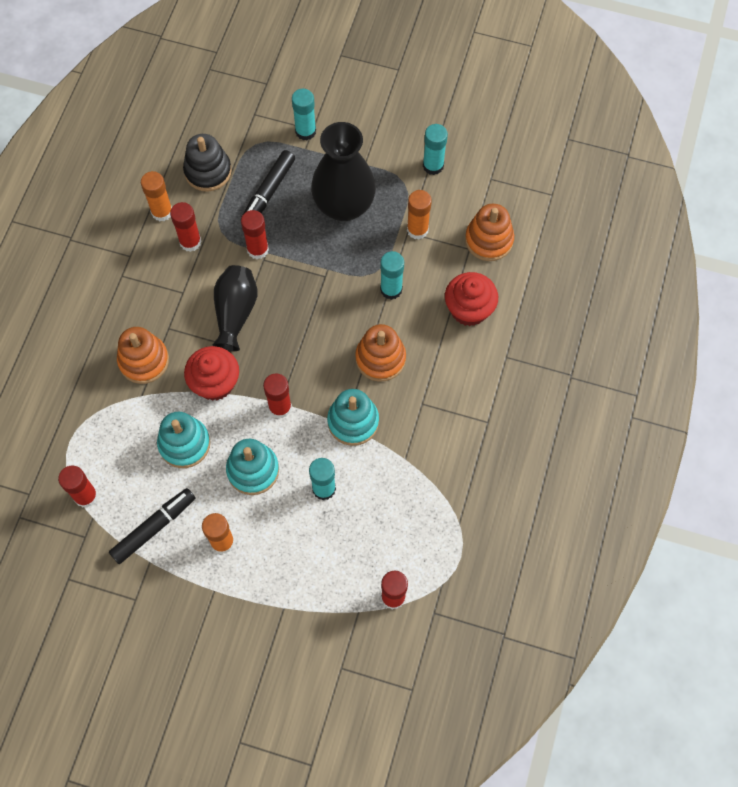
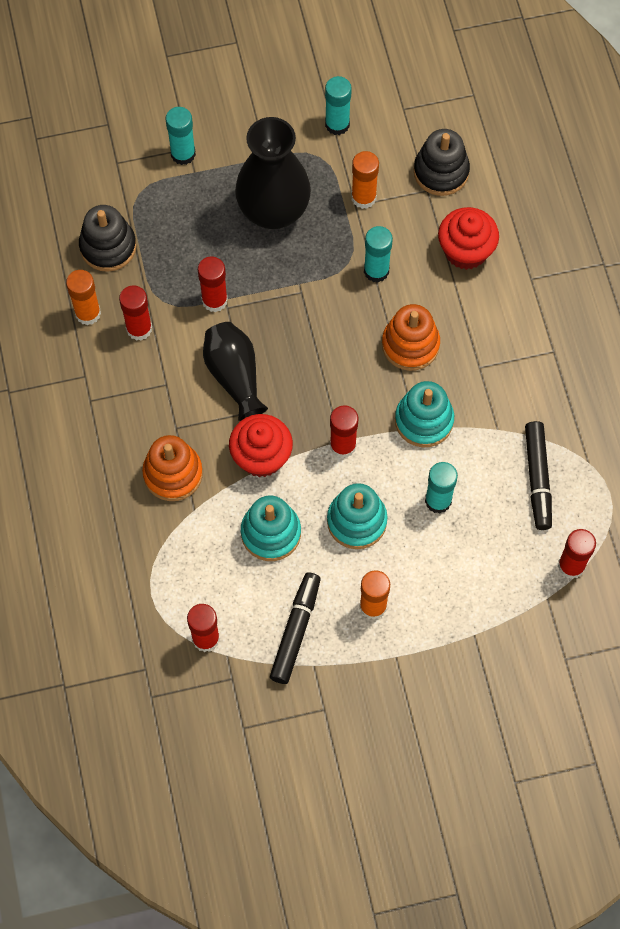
camera: 30 degrees left, 0 degrees up
black marker [241,150,295,218] -> black marker moved to [525,421,552,530]
orange stacking toy [465,204,514,261] -> black stacking toy [414,129,470,196]

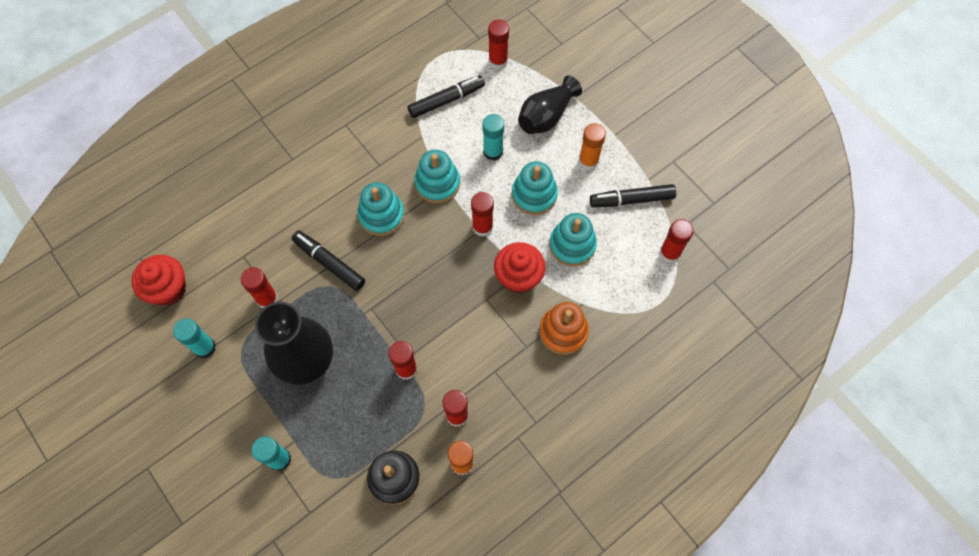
camera: 115 degrees left, 0 degrees up
black vase [203,322,268,421] -> black vase moved to [518,75,582,134]
orange glue stick [351,151,379,209] -> red glue stick [240,267,278,308]
turquoise glue stick [364,226,393,282] -> black marker [292,231,365,291]
orange stacking toy [382,304,440,371] -> turquoise stacking toy [357,182,405,236]
black stacking toy [414,129,470,196] -> none
red cupcake [438,207,499,270] -> red cupcake moved to [131,255,186,306]

